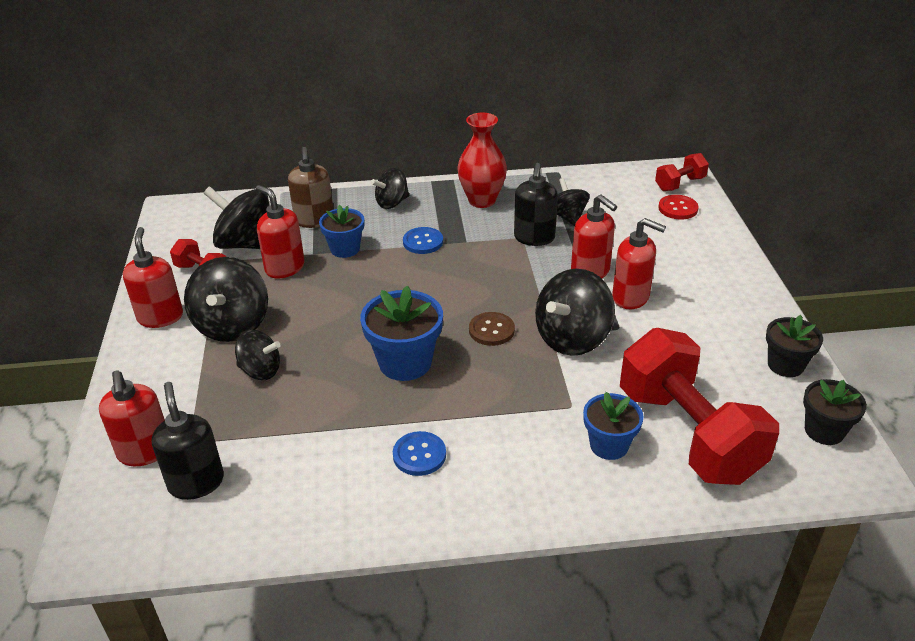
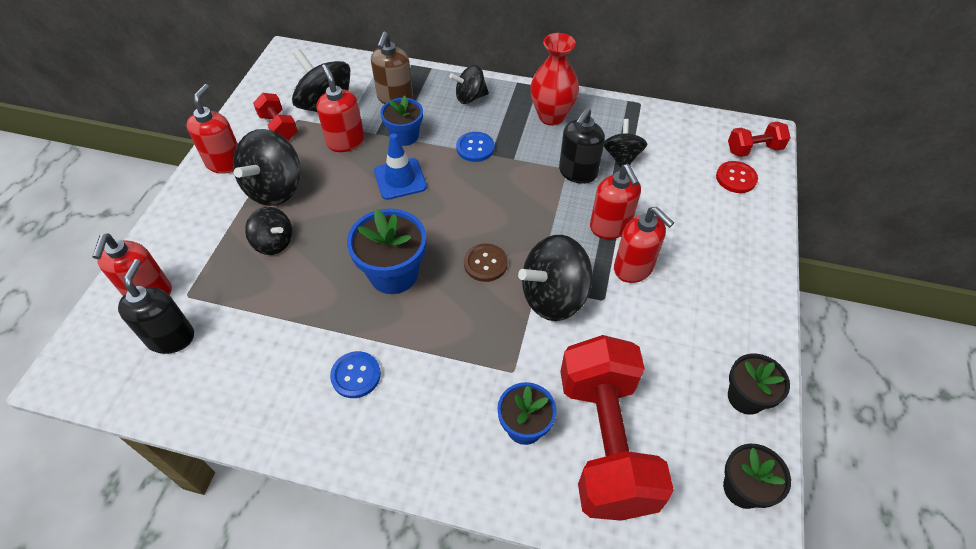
camera: 20 degrees right, 15 degrees up
none -> blue traffic cone [374,133,427,200]

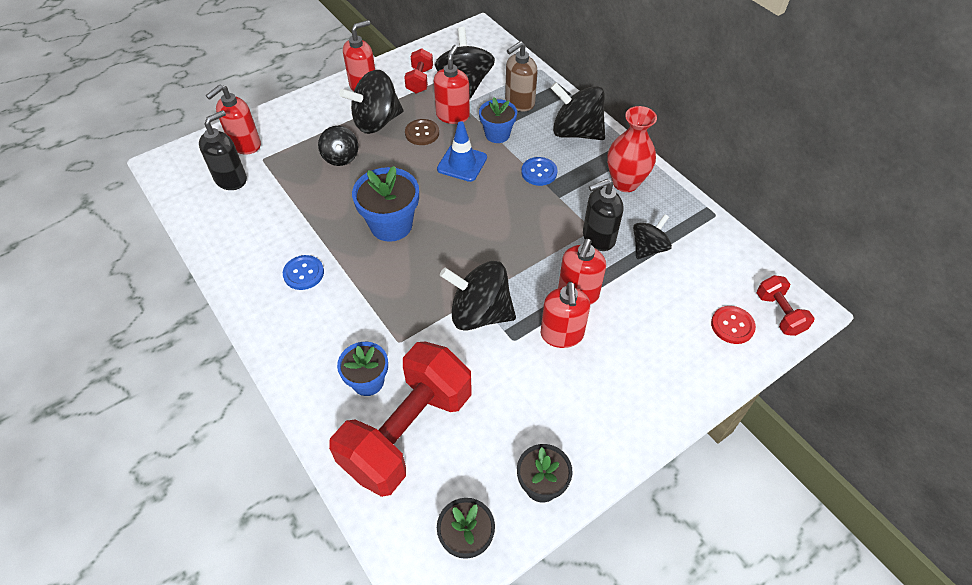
camera: 40 degrees right, 0 degrees up
black spinning top [449,65,489,104] -> black spinning top [550,82,605,140], size x1.66
brown button [464,243,508,282] -> brown button moved to [405,119,439,145]
red dumbbell [728,122,791,157] -> red dumbbell turned 45 degrees clockwise [757,275,815,336]

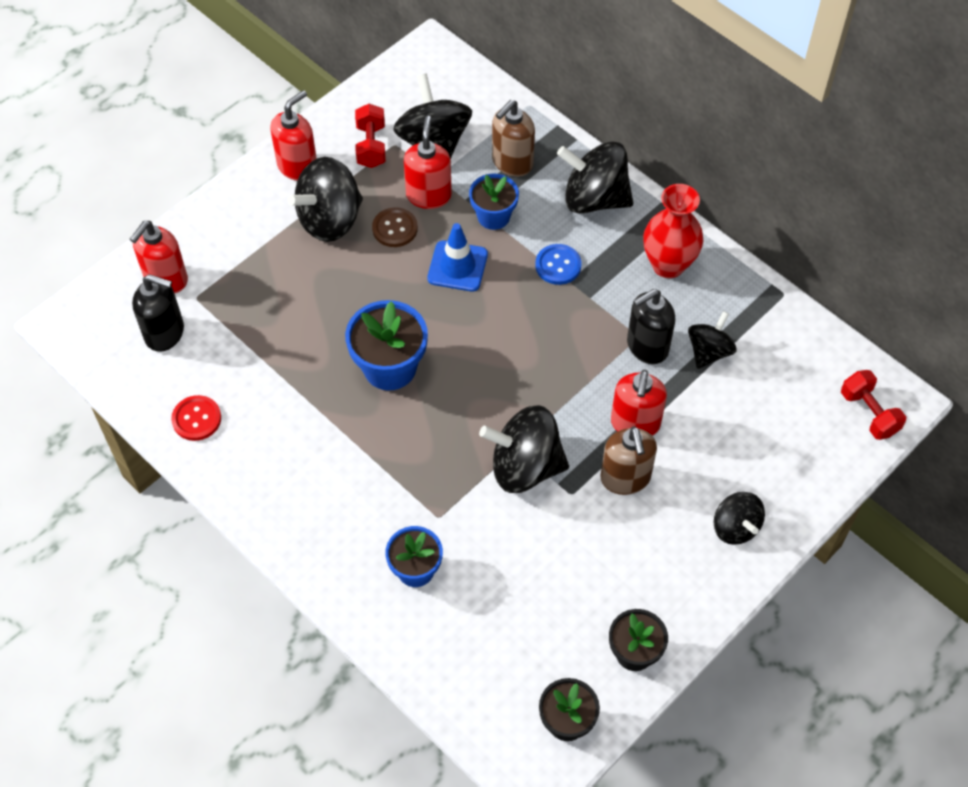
camera: 10 degrees left, 5 degrees up
black soap dispenser [199,110,247,190] -> black soap dispenser turned 75 degrees clockwise [132,274,184,352]
blue button [283,255,324,290] -> none
black spinning top [318,126,358,166] -> black spinning top moved to [714,492,765,545]
red dumbbell [329,342,472,497] -> none
red soap dispenser [540,282,590,348] -> brown soap dispenser [601,426,657,495]
red button [711,306,756,344] -> red button moved to [171,395,221,441]

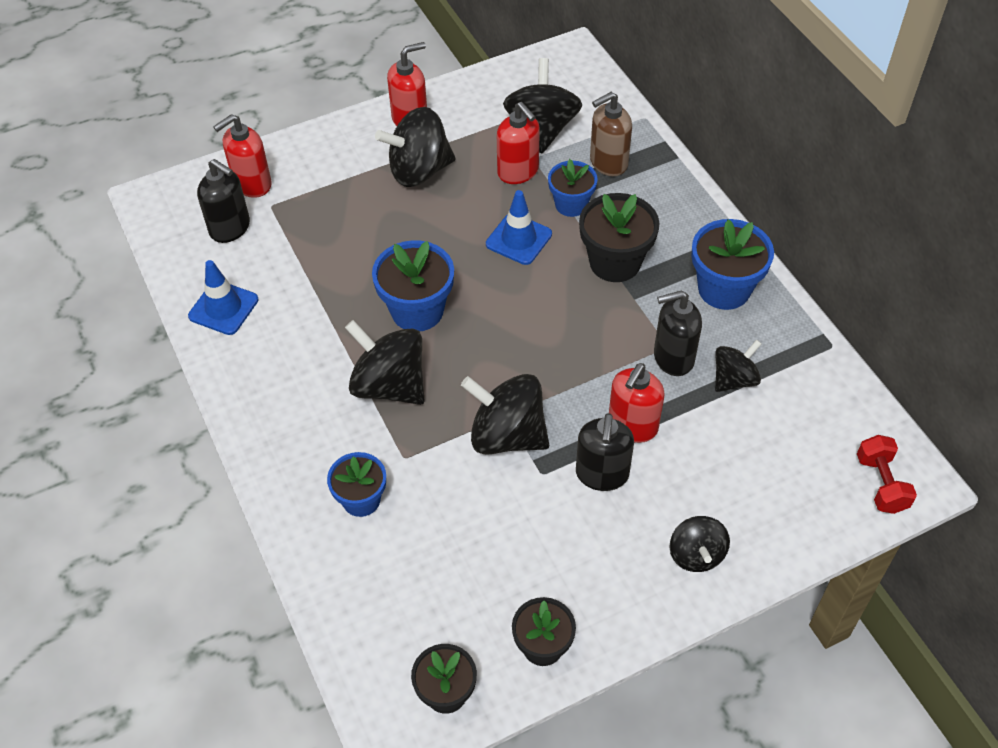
camera: 20 degrees right, 5 degrees down
red button [171,395,221,441] -> blue traffic cone [188,260,258,335]
red dumbbell [355,104,386,168] -> none
brown button [372,207,418,247] -> none
red soap dispenser [404,116,452,209] -> red soap dispenser turned 120 degrees clockwise [497,102,540,184]
blue button [535,244,581,285] -> black flower pot [579,193,659,282]
black spinning top [557,141,633,214] -> black spinning top moved to [345,320,425,405]
brown soap dispenser [601,426,657,495] -> black soap dispenser [576,413,634,491]
red vase [643,184,703,278] -> blue flower pot [692,219,774,310]

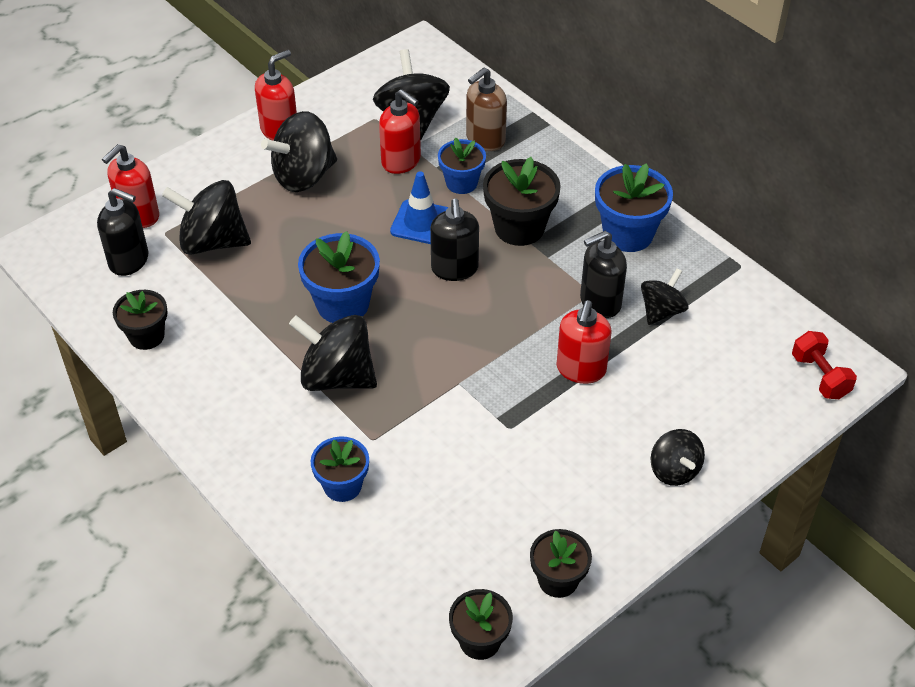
camera: 15 degrees left, 5 degrees down
blue traffic cone [188,260,258,335] -> black flower pot [113,290,168,350]
black spinning top [461,374,549,455] -> black spinning top moved to [162,180,251,255]
black soap dispenser [576,413,634,491] -> black soap dispenser moved to [430,198,479,281]

